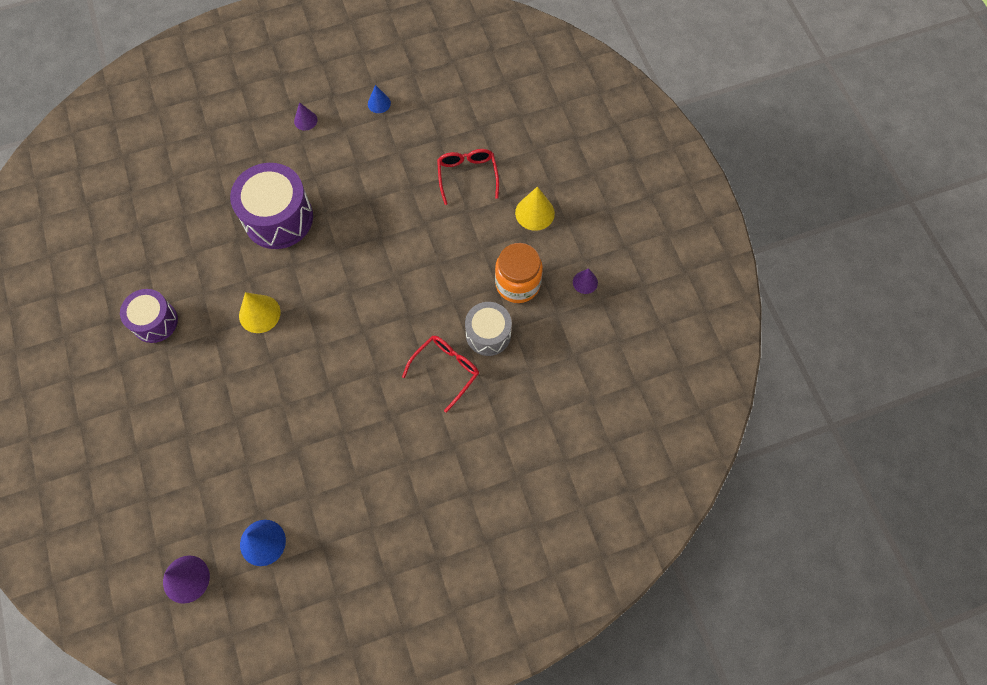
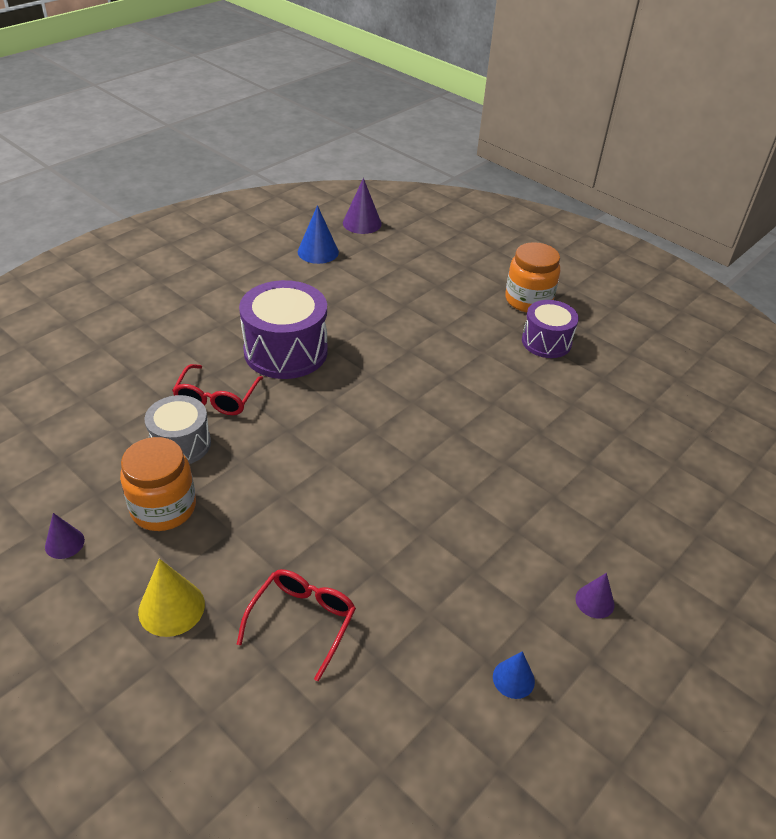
camera: 150 degrees right, 25 degrees down
purple drum [230,163,313,249] -> purple drum moved to [239,280,328,379]
yellow cone [239,292,281,333] -> none
red glasses [437,149,499,205] -> red glasses turned 120 degrees counterclockwise [237,569,356,681]
none -> orange jar [505,242,560,313]

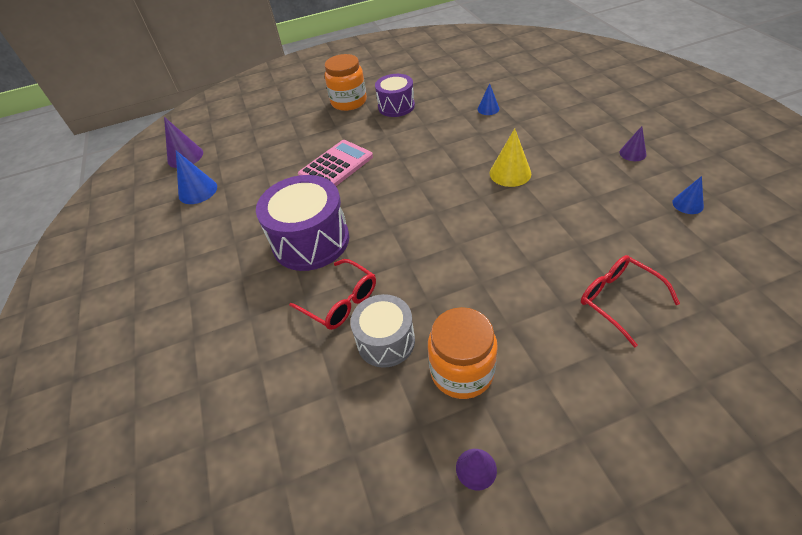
camera: 55 degrees left, 5 degrees up
yellow cone [138,559,205,637] -> yellow cone moved to [490,128,532,187]
none -> pink calculator [298,140,373,186]
none -> blue cone [477,83,499,115]

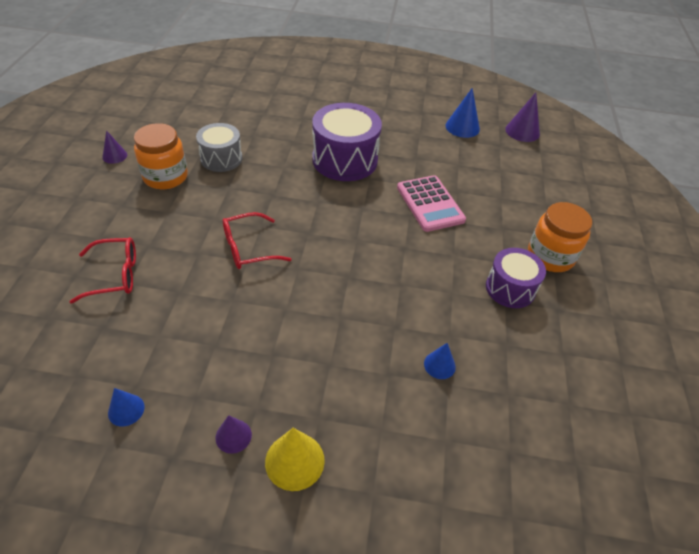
camera: 110 degrees right, 0 degrees up
red glasses [289,259,376,330] -> red glasses moved to [223,212,292,269]
yellow cone [490,128,532,187] -> yellow cone moved to [265,428,325,491]

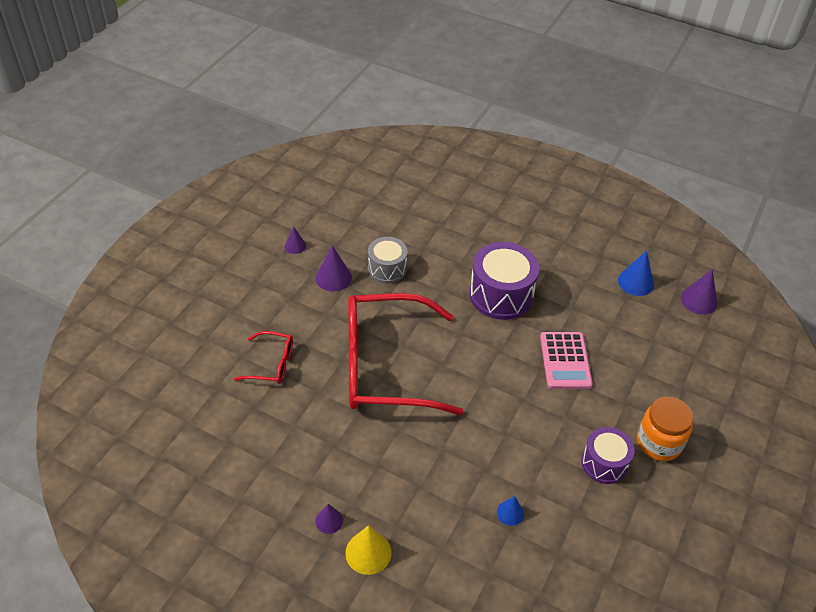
camera: 20 degrees right, 0 degrees up
blue cone [108,388,144,426] -> none
orange jar [134,123,188,189] -> purple cone [316,245,352,292]
red glasses [223,212,292,269] -> red glasses [348,293,463,415], size x2.30

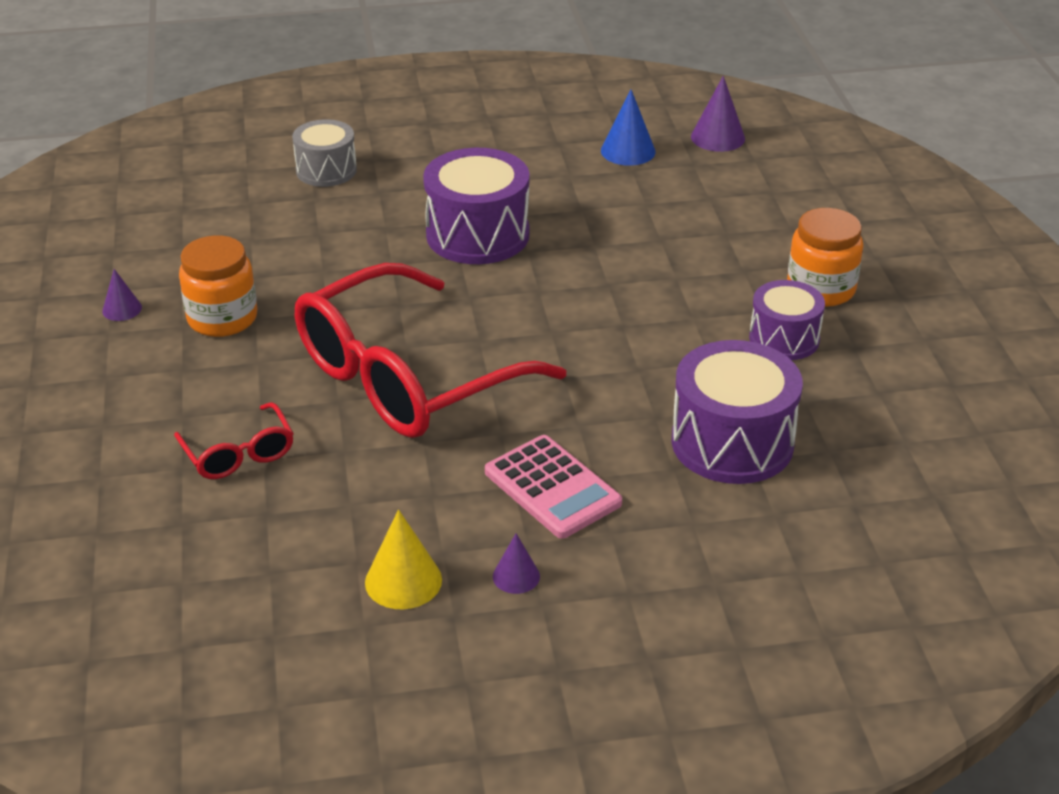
camera: 35 degrees left, 10 degrees down
red glasses [234,331,293,384] -> red glasses turned 90 degrees clockwise [174,402,294,479]
purple cone [316,245,352,292] -> orange jar [179,235,257,337]
yellow cone [345,525,392,575] -> yellow cone moved to [365,509,442,609]
grey drum [368,237,407,283] -> grey drum moved to [292,119,357,187]
blue cone [497,496,524,526] -> purple drum [672,340,803,484]
pink calculator [540,332,593,389] -> pink calculator moved to [485,435,622,539]

